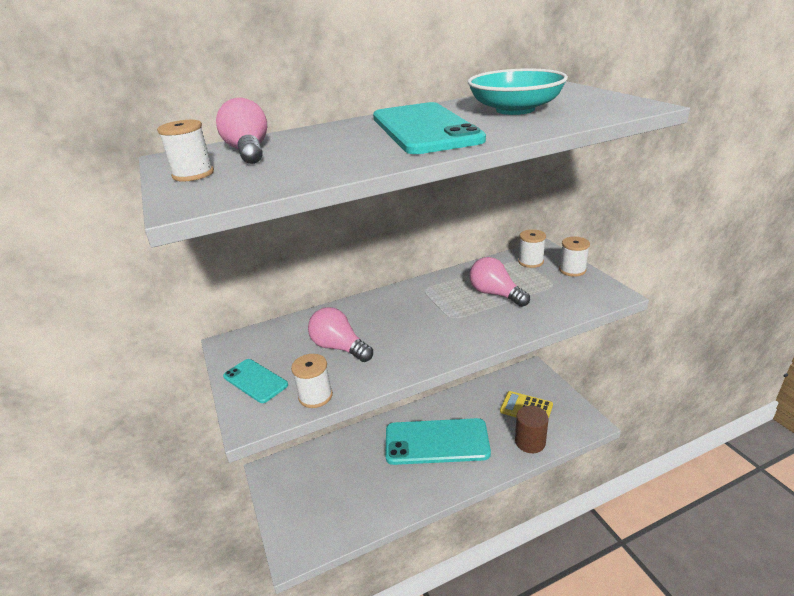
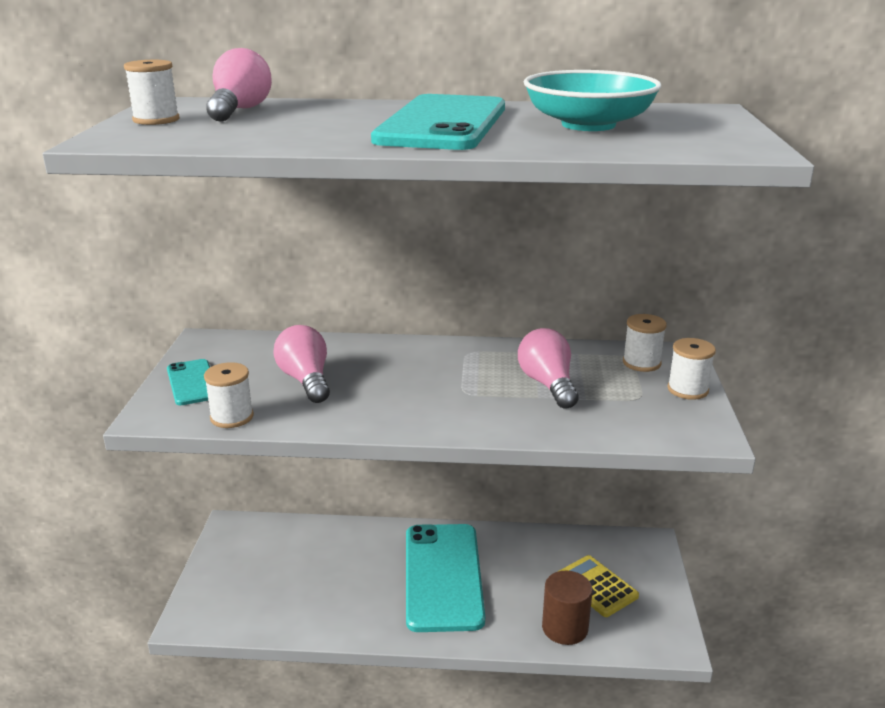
camera: 25 degrees right, 5 degrees down
turquoise phone [385,418,491,465] -> turquoise phone turned 60 degrees clockwise [406,524,485,632]

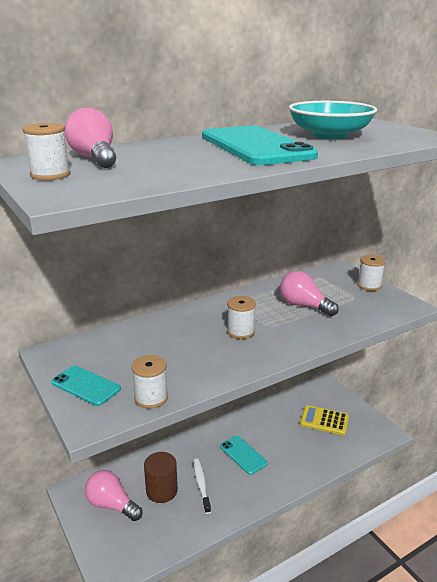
camera: 35 degrees left, 0 degrees up
pink light bulb [273,325,330,403] -> pink light bulb moved to [85,470,143,521]
turquoise phone [406,524,485,632] -> turquoise phone [220,436,268,475], size x0.49
brown cylinder [542,571,593,645] -> brown cylinder moved to [144,452,178,503]
white spool [623,314,667,372] -> white spool moved to [227,296,256,339]
none -> white toothbrush [193,458,211,514]

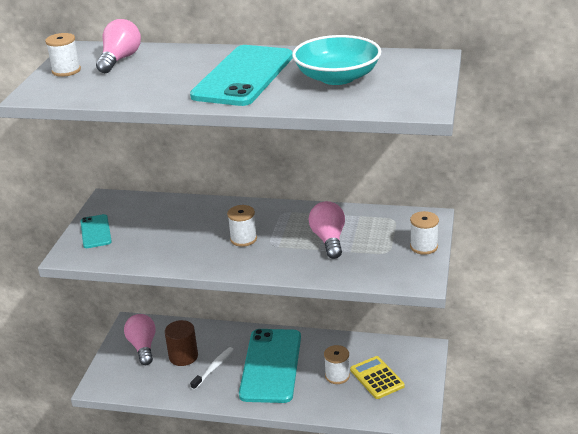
camera: 45 degrees right, 5 degrees up
white spool [131,355,168,409] -> white spool moved to [324,345,350,384]
turquoise phone [220,436,268,475] -> turquoise phone [239,329,301,403], size x2.04

